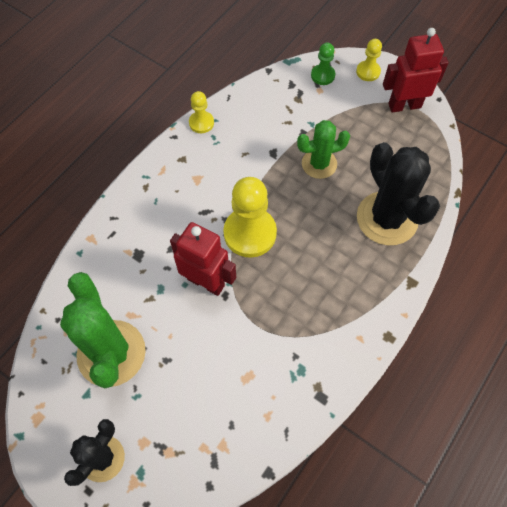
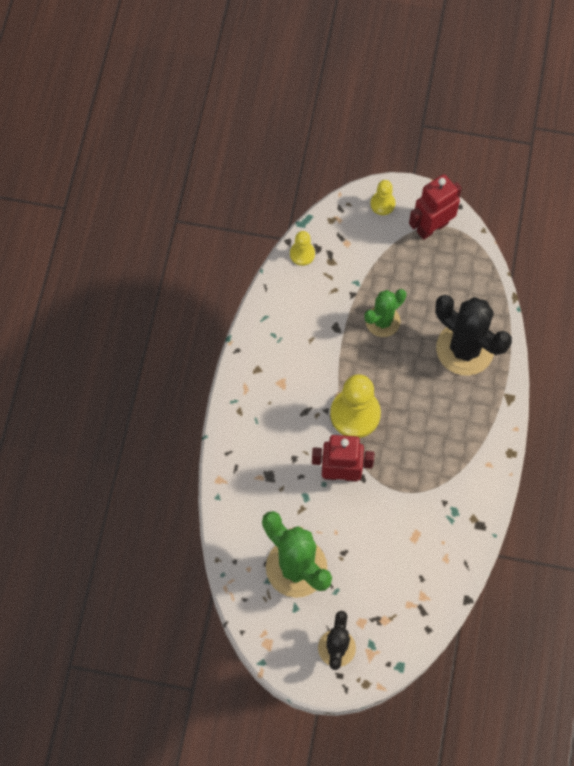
camera: 25 degrees left, 5 degrees up
yellow pawn [189,91,214,133] -> yellow pawn moved to [290,231,315,266]
green pawn [311,42,335,85] -> none

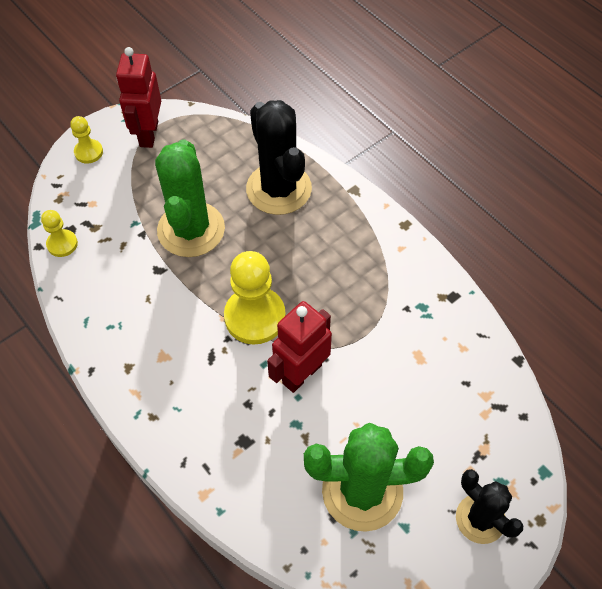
camera: 50 degrees left, 10 degrees down
green cactus [364,289,406,337] -> green cactus [155,140,225,257], size x1.65
black cactus [435,295,512,376] -> black cactus turned 75 degrees clockwise [246,100,312,215]

